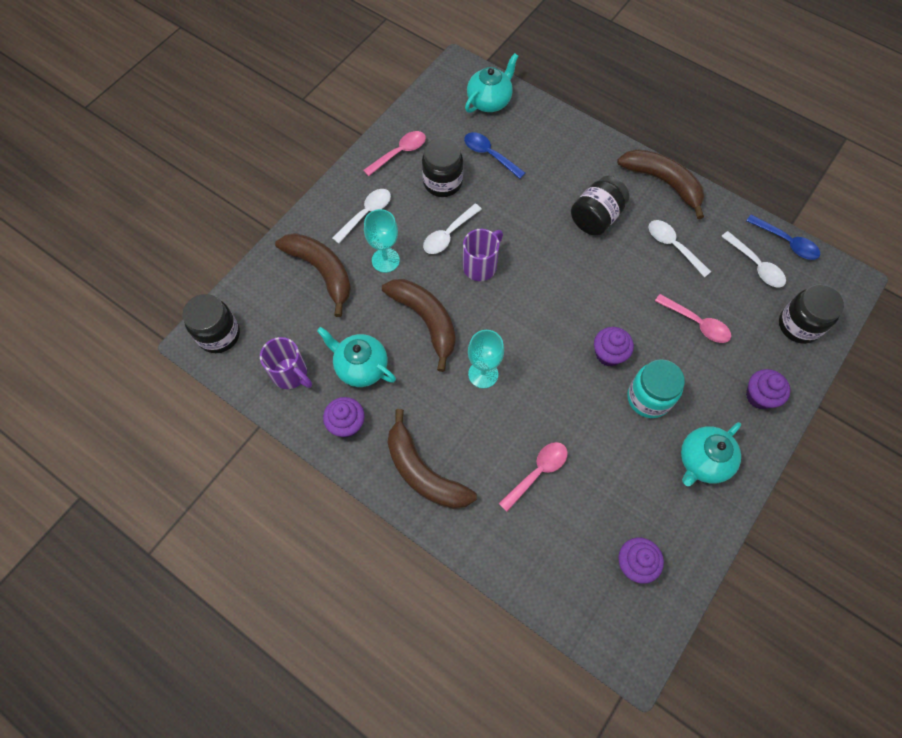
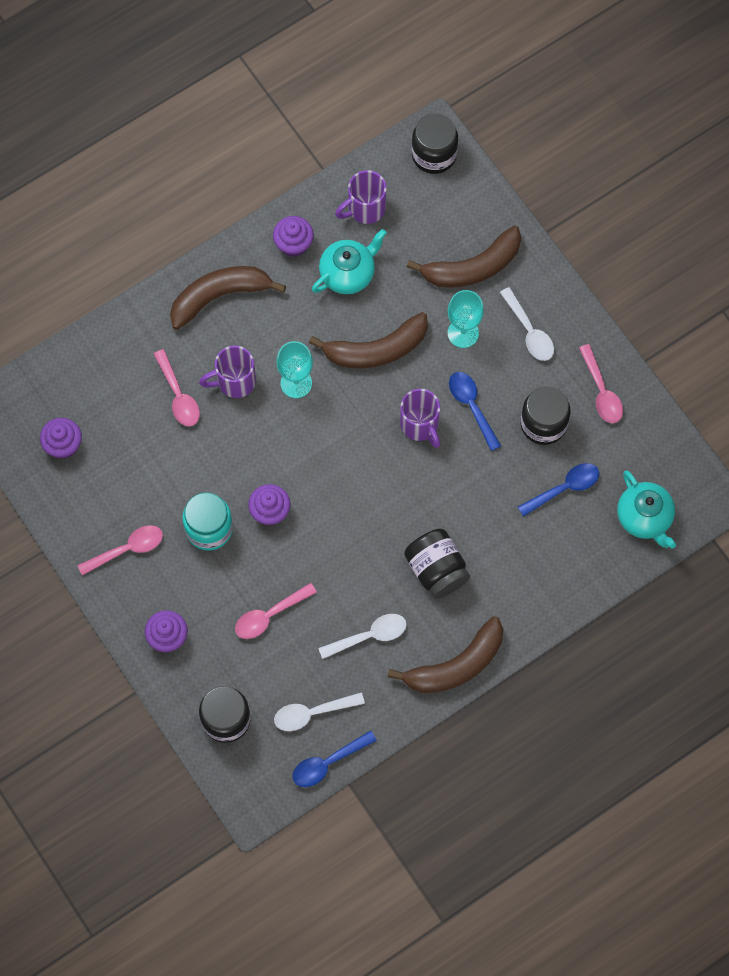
camera: 110 degrees right, 5 degrees up
white spoon [423,204,482,254] -> blue spoon [449,372,501,451]
turquoise teapot [681,422,741,486] -> pink spoon [77,525,163,576]
none -> purple mug [199,346,256,398]

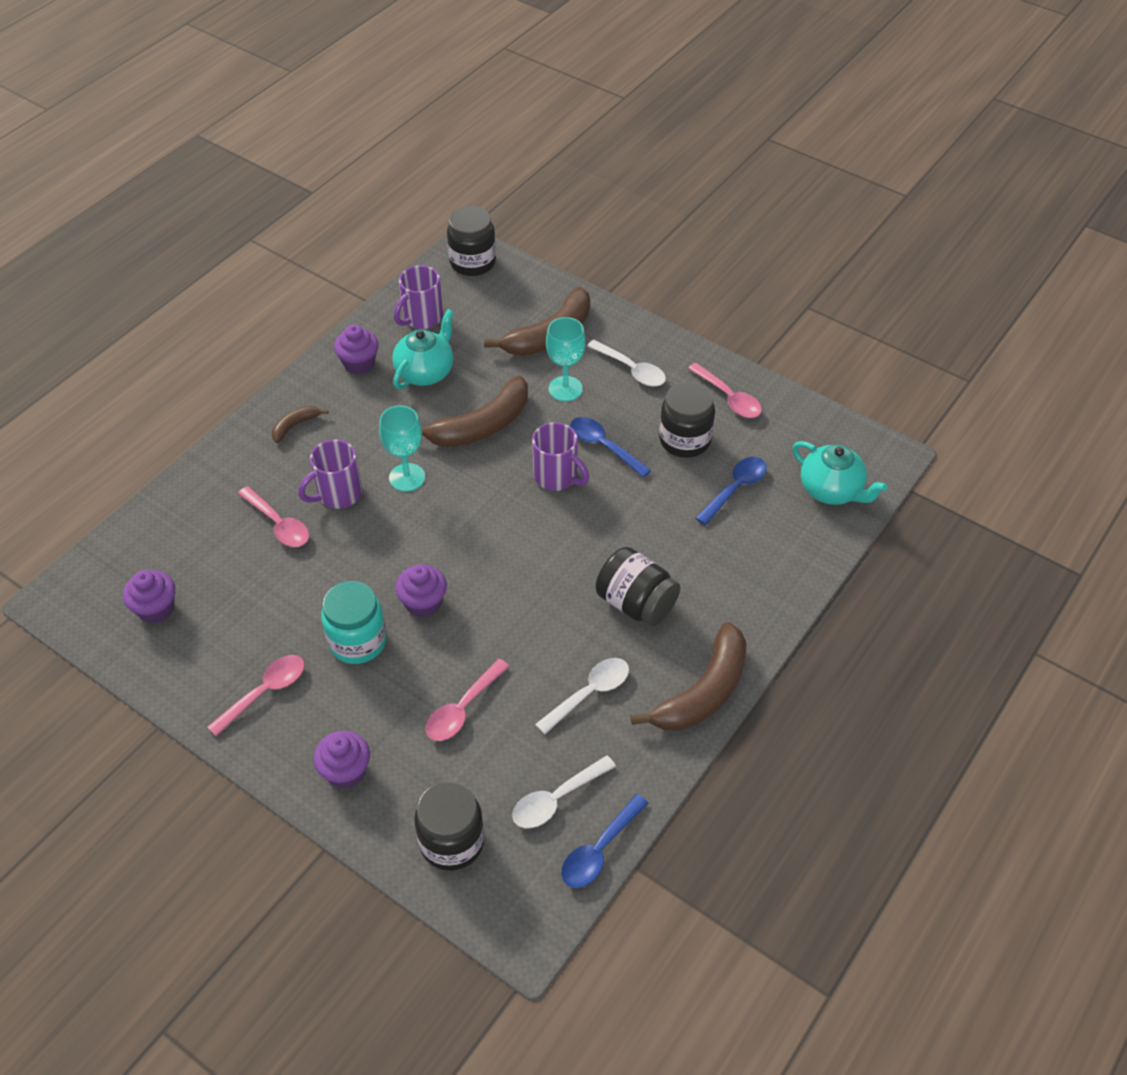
camera: 20 degrees left, 20 degrees down
brown banana [170,266,286,330] -> brown banana [272,406,328,443], size x0.47

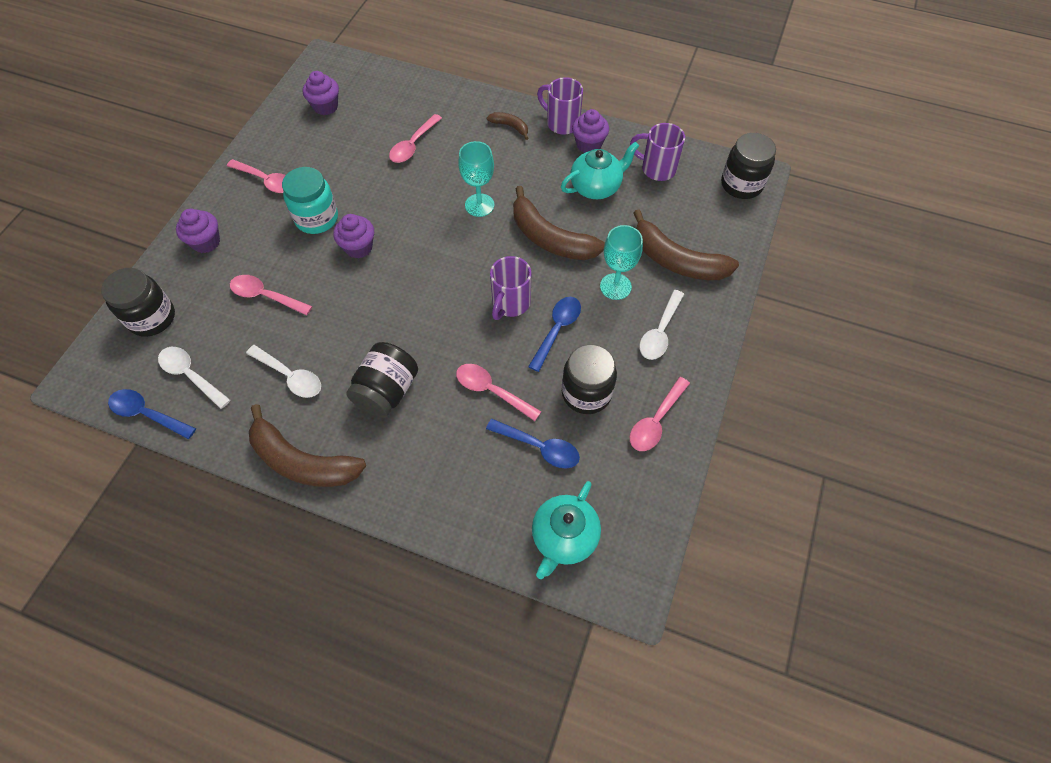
camera: 75 degrees right, 10 degrees up
purple mug [298,440,362,509] -> purple mug moved to [537,77,583,135]
turquoise teapot [392,309,454,389] -> turquoise teapot turned 45 degrees counterclockwise [561,141,639,199]
none -> pink spoon [456,364,542,421]

